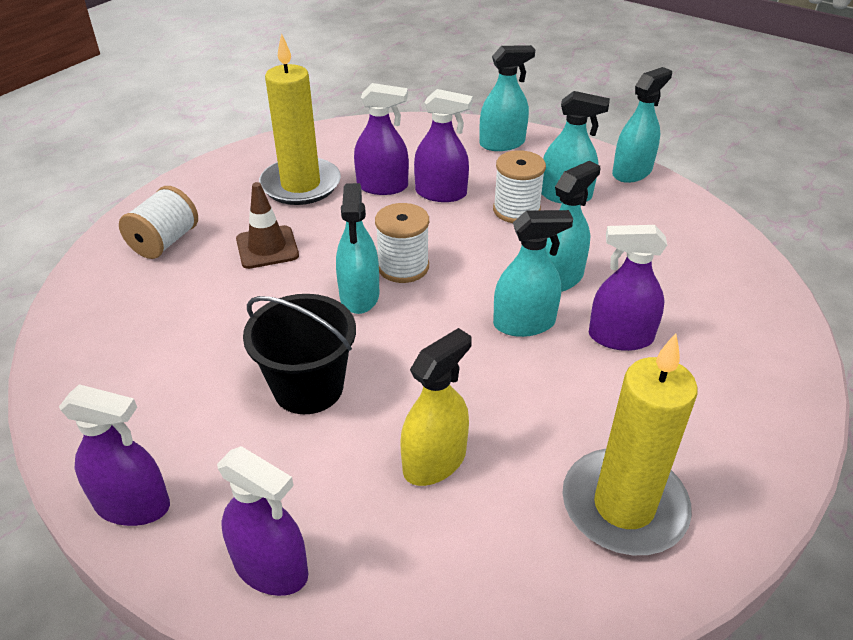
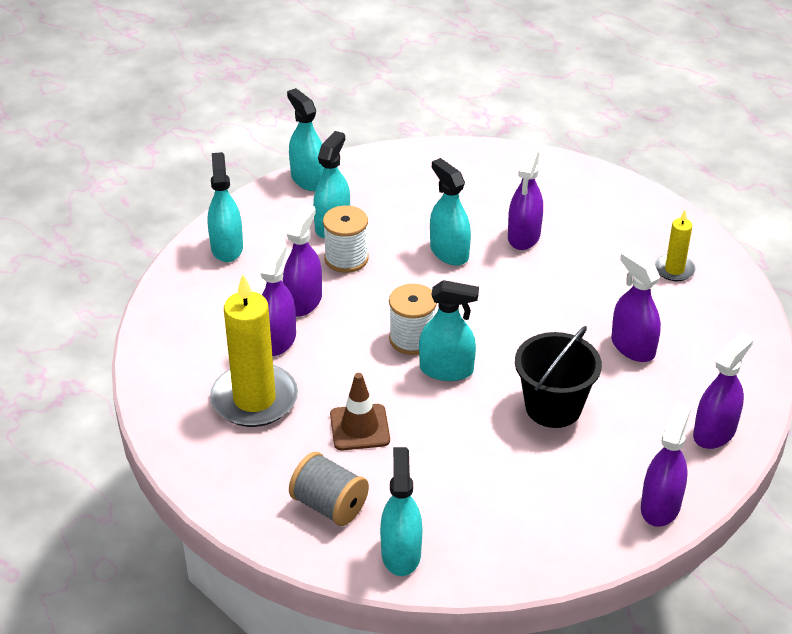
camera: 80 degrees left, 0 degrees up
white spool [119,186,198,259] -> grey spool [289,452,369,526]
yellow spray bottle [401,328,472,486] -> purple spray bottle [611,249,661,362]
turquoise spray bottle [493,210,573,337] -> turquoise spray bottle moved to [380,447,423,576]
yellow candle [562,333,698,555] -> yellow candle [655,210,696,281], size x0.51

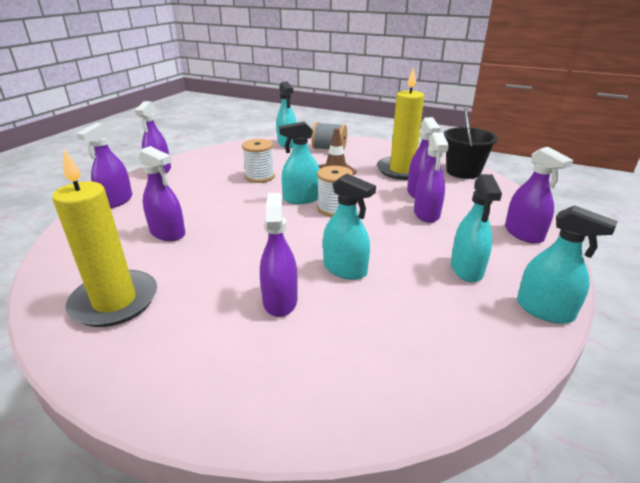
camera: 160 degrees right, 10 degrees down
turquoise spray bottle [208,152,243,262] -> purple spray bottle [505,147,573,244]
white spool [323,206,369,273] -> white spool moved to [242,139,275,183]
black bucket [515,326,602,428] -> black bucket moved to [444,108,498,179]
yellow candle [655,210,696,281] -> yellow candle [52,149,157,327], size x1.97

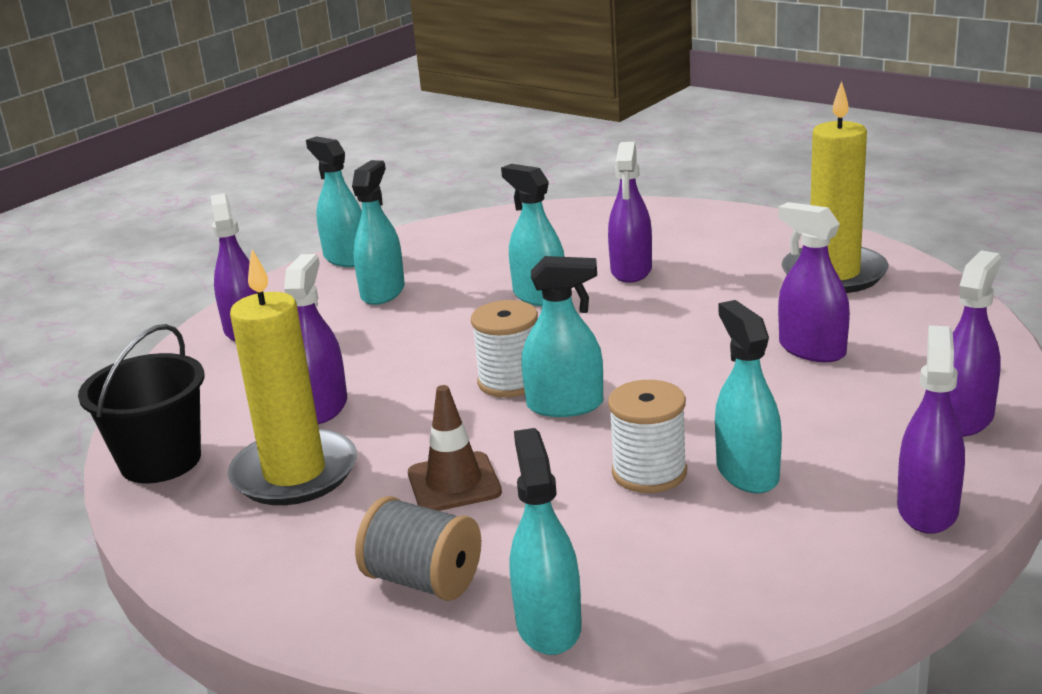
camera: 165 degrees left, 5 degrees down
purple spray bottle [414,132,449,223] -> none
none -> turquoise spray bottle [715,300,782,493]

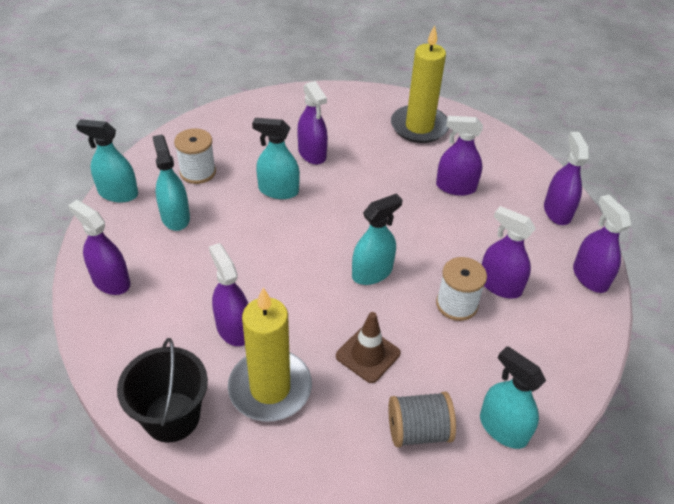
camera: 40 degrees left, 20 degrees up
white spool [471,300,538,397] -> white spool moved to [174,128,216,184]
turquoise spray bottle [715,300,782,493] -> purple spray bottle [482,206,536,299]

